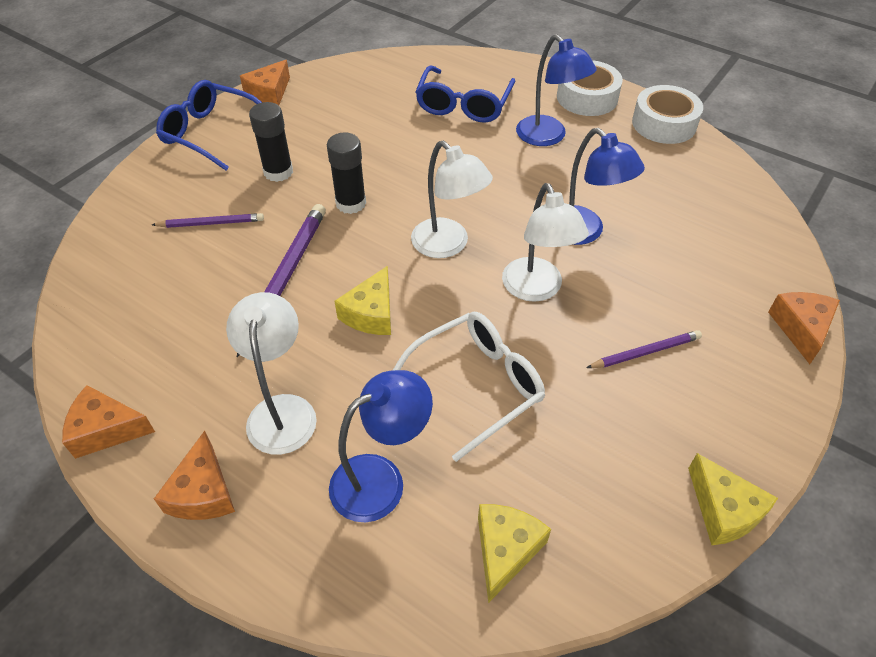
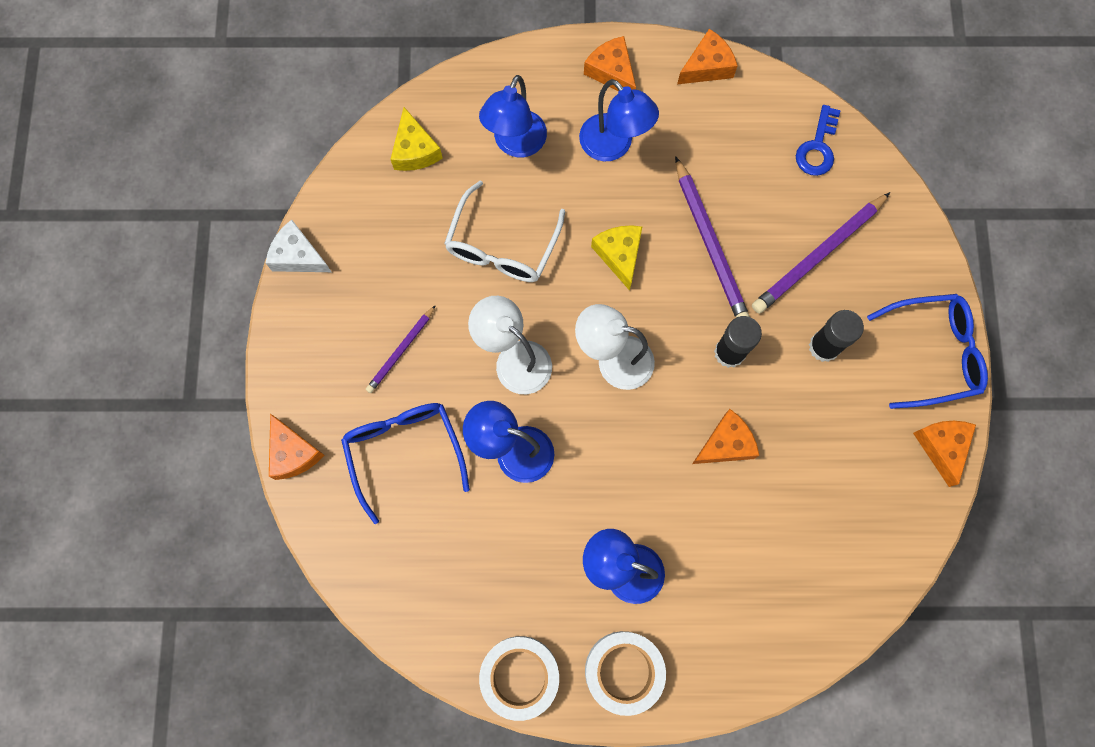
camera: 145 degrees right, 25 degrees up
purple pencil [152,213,264,228] -> purple pencil [752,192,890,314], size x1.75
white lamp [226,292,317,455] -> blue lamp [579,79,659,162]
blue glasses [415,66,515,123] -> blue glasses moved to [341,403,470,524]
yellow cheese [688,453,778,545] -> white cheese [266,220,331,272]
none -> orange cheese [692,409,759,464]
none -> blue key [796,105,841,176]

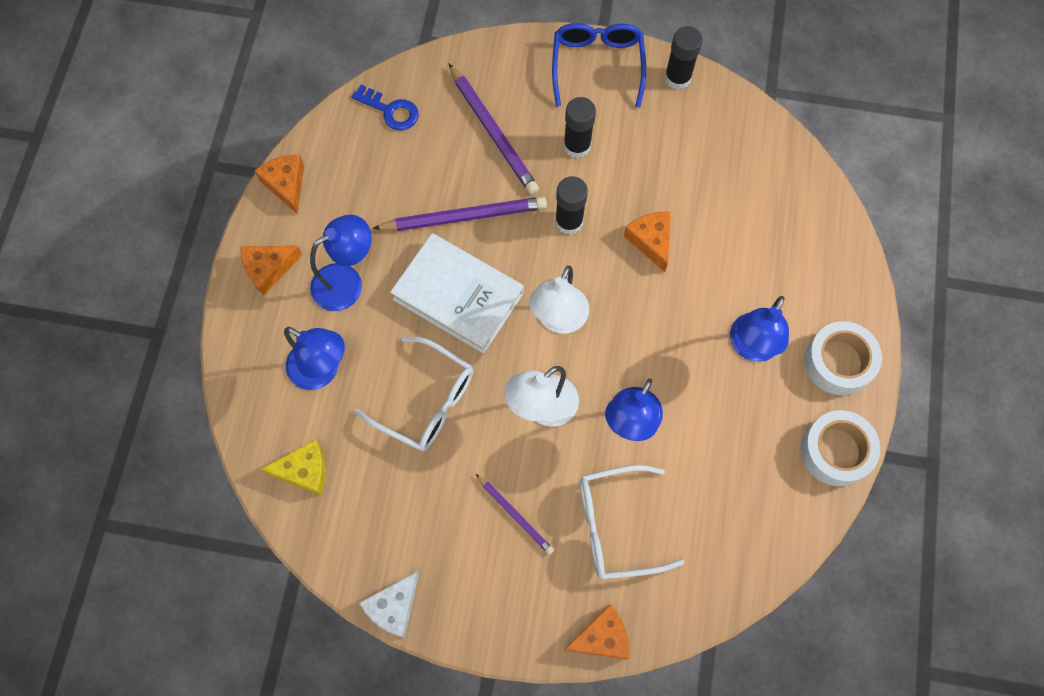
camera: 80 degrees left, 5 degrees down
blue glasses [341,403,470,524] -> white glasses [580,465,684,580]
yellow cheese [591,225,642,291] -> white book [390,233,524,354]
orange cheese [913,421,976,487] -> black glue stick [664,26,703,90]

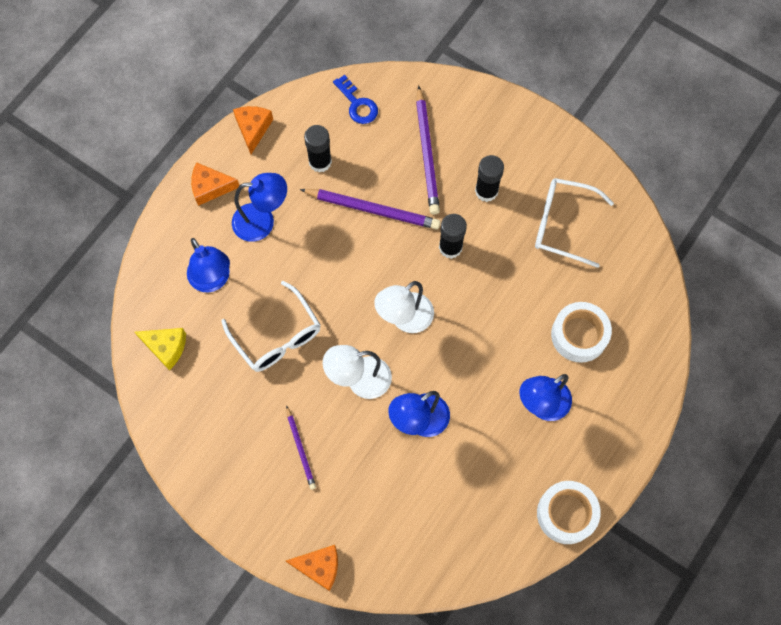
camera: 25 degrees right, 0 degrees up
white cheese [359,572,419,638] -> none
white book [390,233,524,354] -> none
blue glasses [552,23,646,108] -> none
white glasses [580,465,684,580] -> white glasses moved to [535,178,614,268]
orange cheese [624,212,671,272] -> none
black glue stick [664,26,703,90] -> black glue stick moved to [304,125,332,173]
white tape [804,321,882,395] -> white tape moved to [551,302,612,363]

